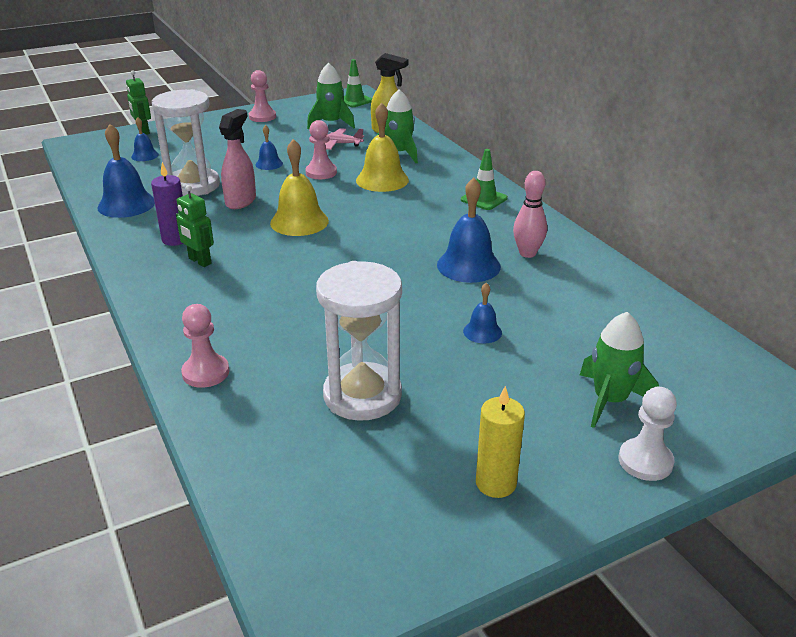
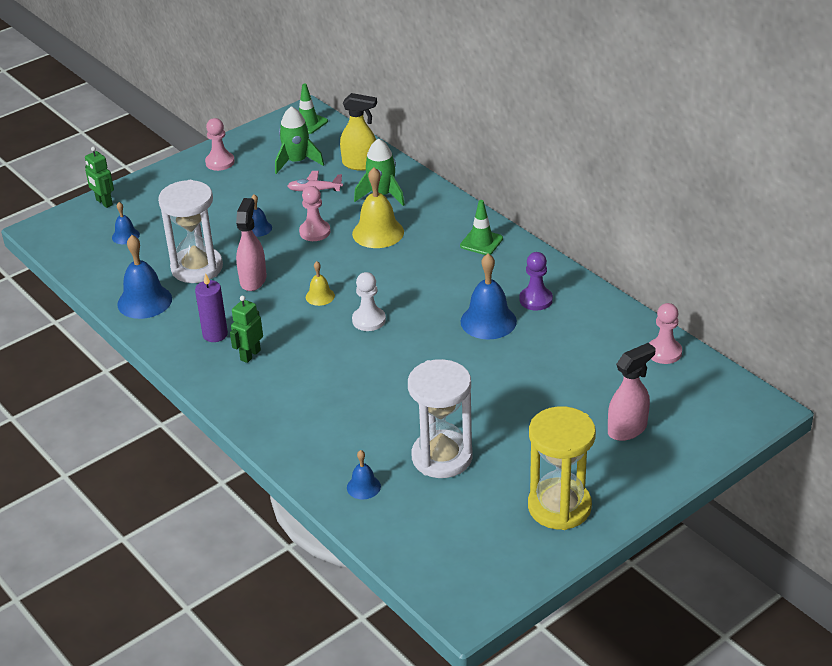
camera: 10 degrees left, 5 degrees up
green robot [176,185,214,267] -> green robot turned 90 degrees clockwise [230,296,263,363]
pink pawn [181,304,229,388] -> pink pawn moved to [649,303,682,364]
yellow bell [270,139,329,236] -> yellow bell [306,261,335,306], size x0.54
blue bell [463,283,502,343] -> blue bell moved to [347,450,381,499]
yellow candle [476,386,525,498] -> yellow hourglass [528,406,596,530]
pink bowling pin [513,171,547,258] -> purple pawn [519,252,553,311]
green rocket [580,312,659,428] -> pink spray bottle [608,343,656,441]
white pawn [619,387,677,481] -> white pawn moved to [352,272,386,331]

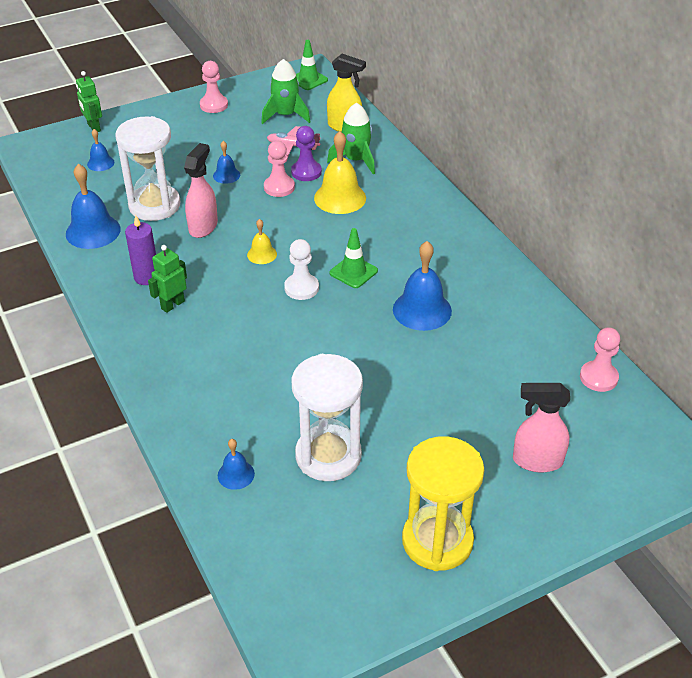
camera: 10 degrees right, 5 degrees up
green traffic cone [460,200,503,255] -> green traffic cone moved to [330,228,378,288]
purple pawn [519,252,553,311] -> purple pawn moved to [291,126,322,181]
pink spray bottle [608,343,656,441] -> pink spray bottle turned 150 degrees counterclockwise [513,383,570,472]

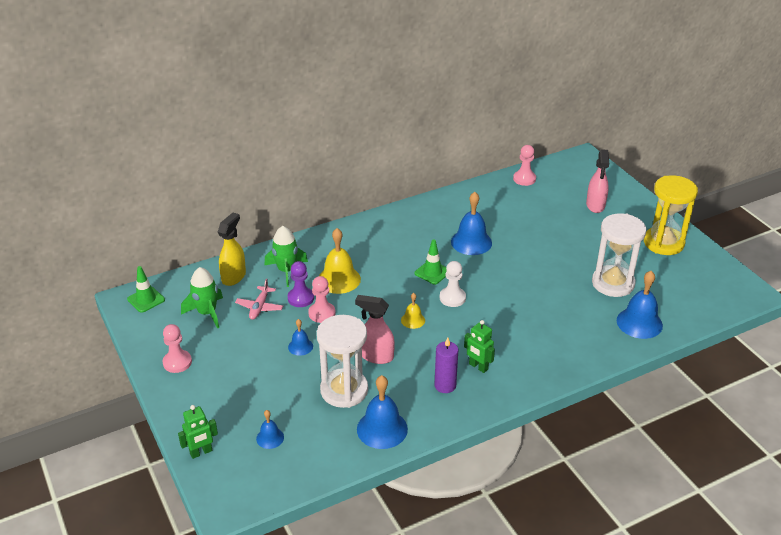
camera: 90 degrees left, 5 degrees down
blue bell [218,439,255,490] -> blue bell [617,271,663,339], size x1.86

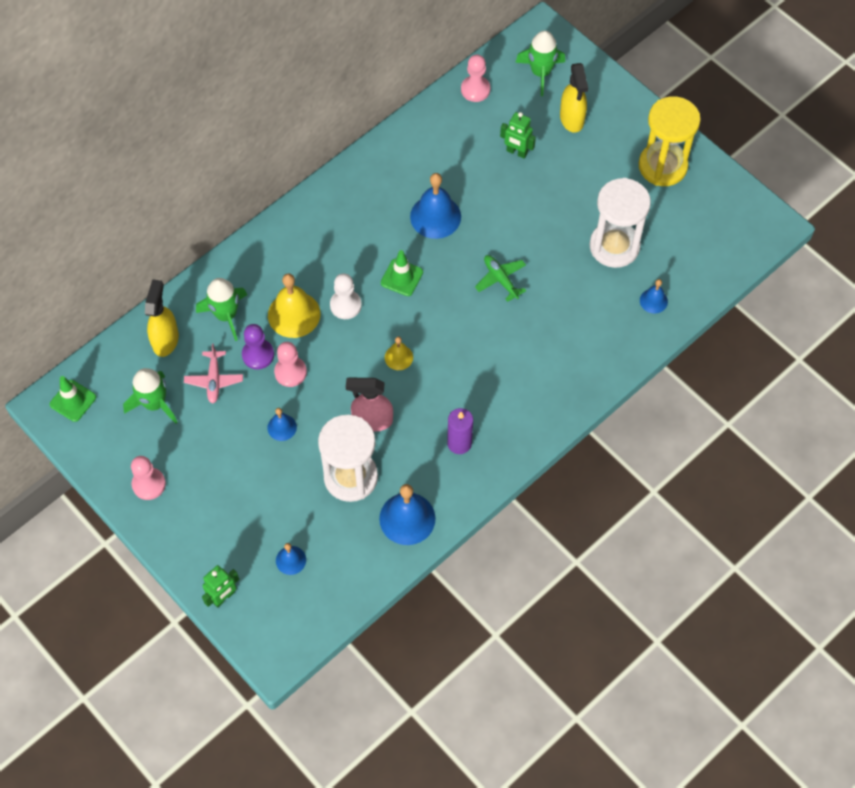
camera: 15 degrees left, 25 degrees up
white pawn [440,261,466,307] -> white pawn moved to [330,273,362,319]
green robot [464,320,495,373] -> green robot moved to [500,112,536,159]
pink spray bottle [586,149,609,213] -> yellow spray bottle [560,63,588,133]
blue bell [617,271,663,339] -> blue bell [640,279,668,313], size x0.54
none -> green plane [475,255,526,302]
none -> green rocket [515,30,565,96]

